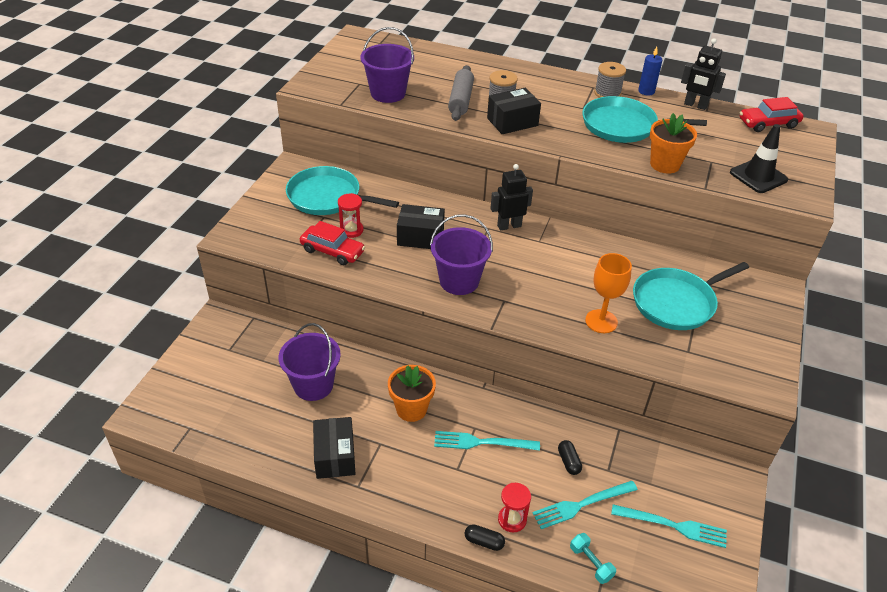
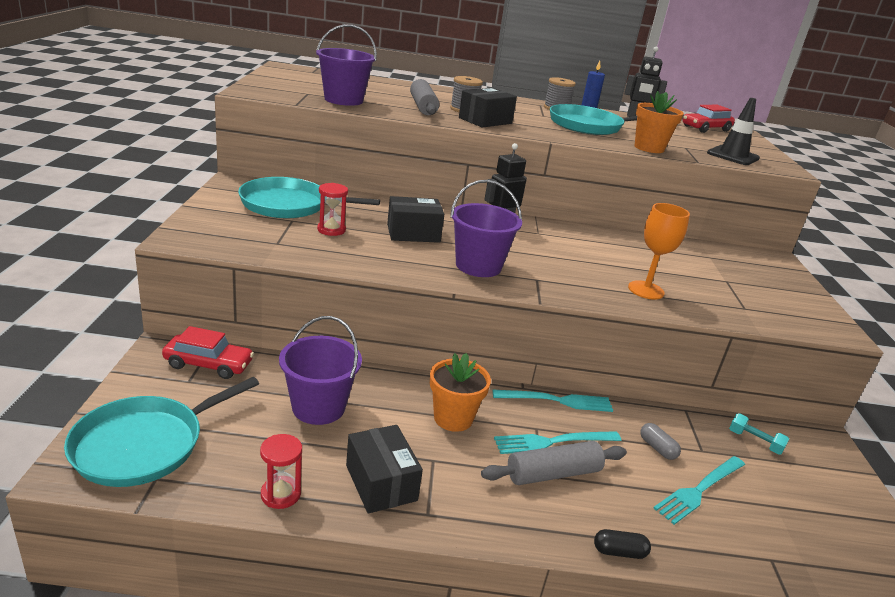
camera: 20 degrees left, 15 degrees down
red car [300,221,365,265] -> red car moved to [162,326,254,379]
red hourglass [498,483,531,533] -> red hourglass moved to [260,434,302,509]
black capsule [558,440,582,475] -> grey capsule [640,423,681,460]
turquoise dumbbell [570,533,616,584] -> turquoise dumbbell moved to [729,413,789,455]
turquoise fork [611,504,727,548] -> turquoise fork moved to [493,390,613,412]
turquoise pan [633,262,749,330] -> turquoise pan moved to [64,377,259,487]
none -> grey rolling pin [481,441,627,485]

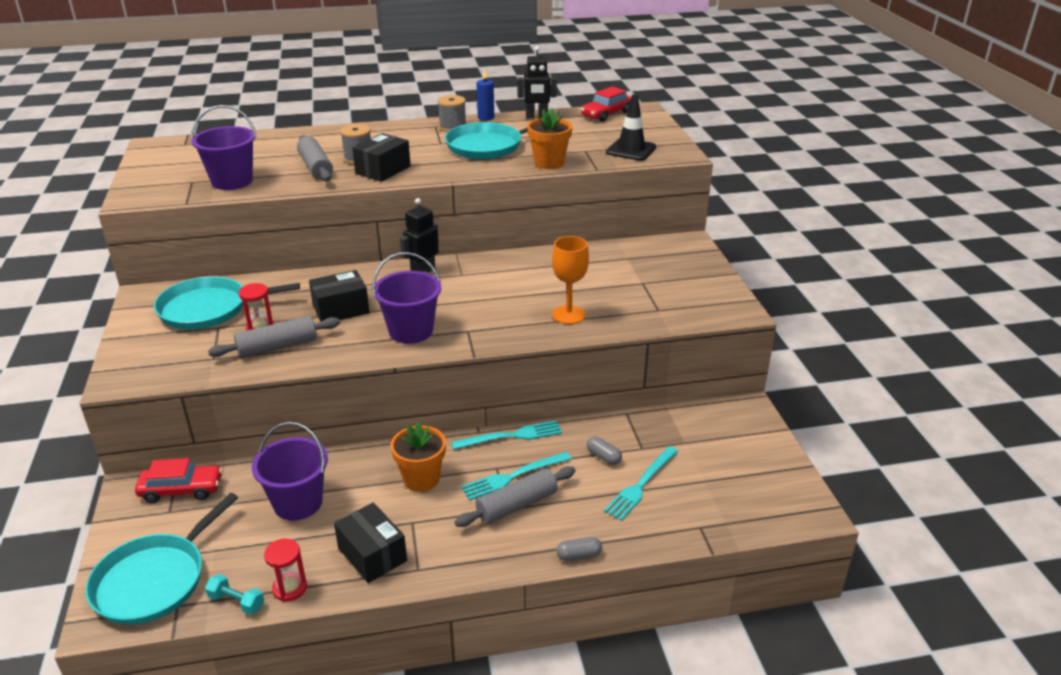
camera: 10 degrees left, 5 degrees up
black capsule [594,529,651,559] -> grey capsule [557,537,602,561]
turquoise dumbbell [729,413,789,455] -> turquoise dumbbell moved to [205,574,264,615]
none -> grey rolling pin [208,316,340,358]

